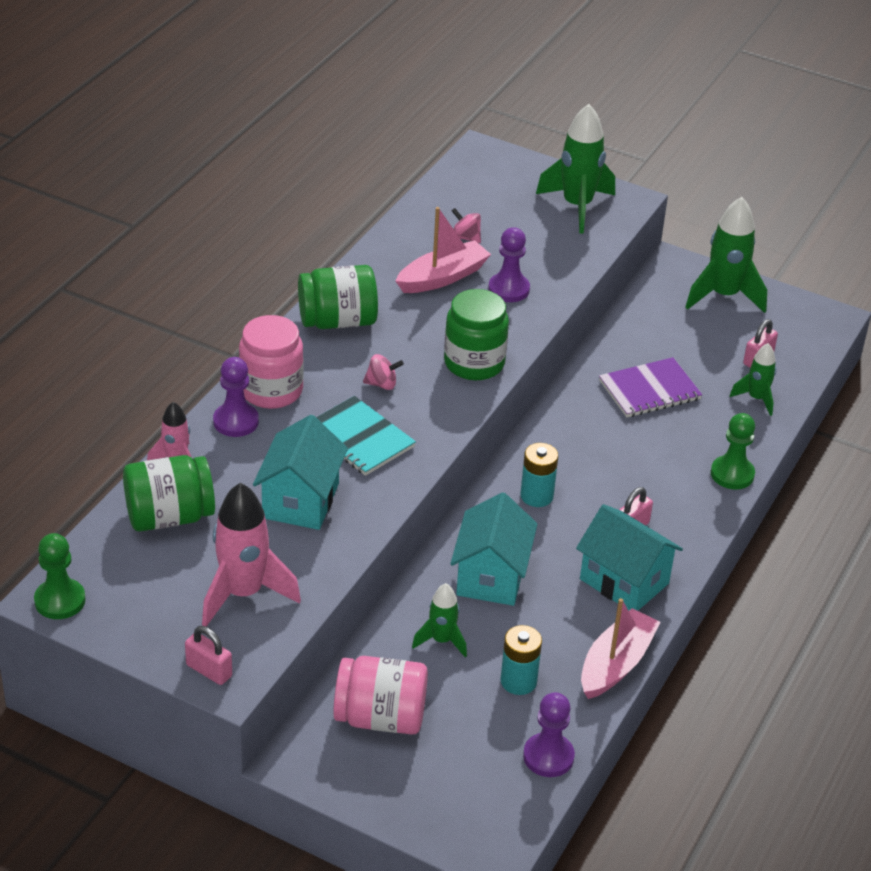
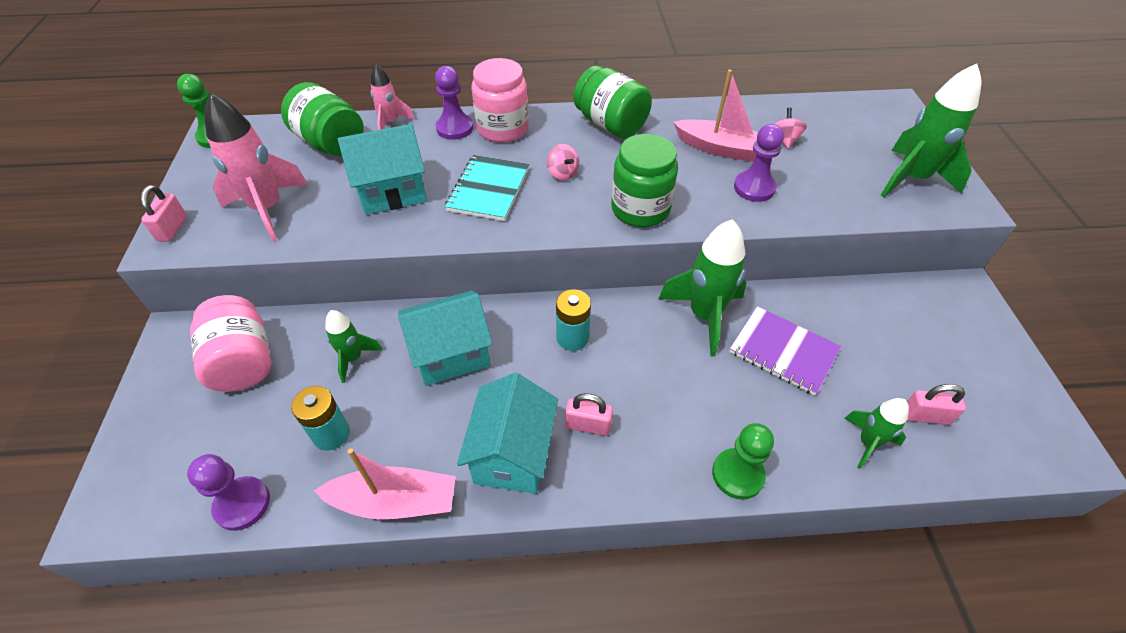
camera: 60 degrees right, 10 degrees up
green rocket [686,197,767,313] -> green rocket moved to [659,219,747,356]

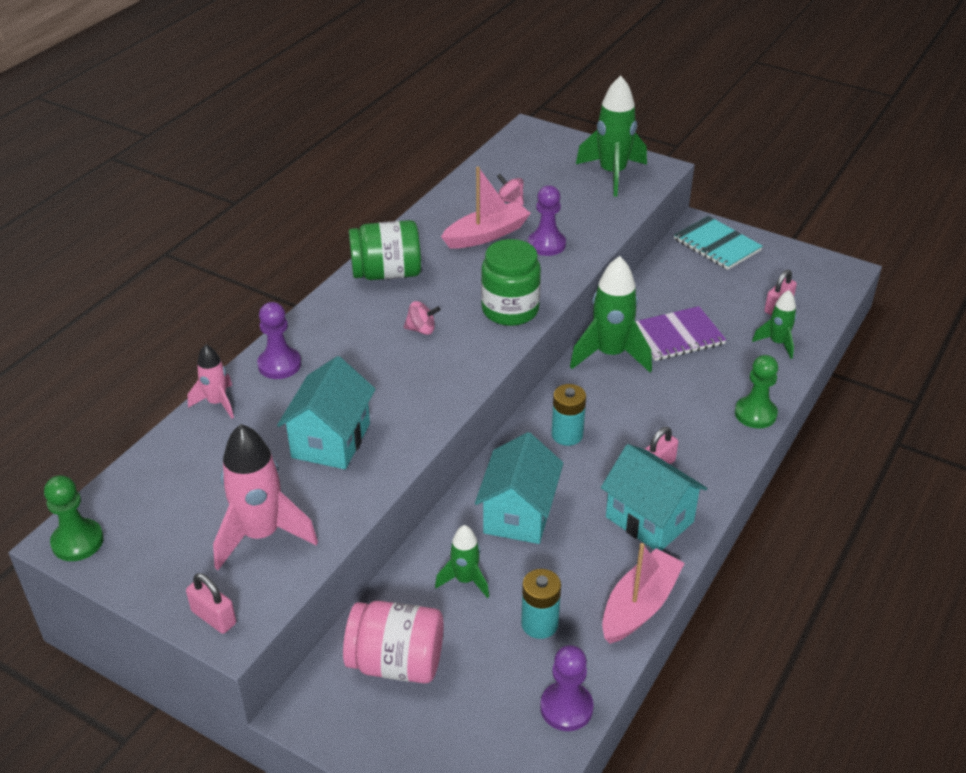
camera: 55 degrees left, 10 degrees down
green jar [281,82,364,156] -> none
turquoise notebook [445,155,529,221] -> turquoise notebook moved to [674,216,763,270]
pink jar [471,58,529,143] -> none

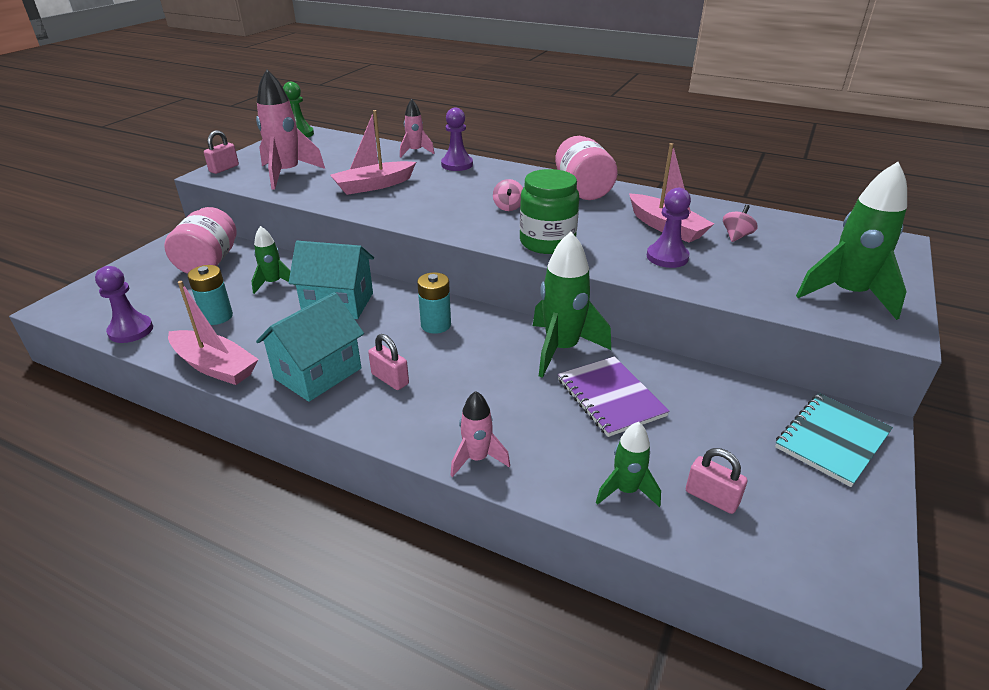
camera: 85 degrees right, 5 degrees down
turquoise house [277,356,376,469] -> pink boat [330,110,416,195]
green jar [349,220,421,280] -> pink jar [555,136,618,200]
green pawn [735,355,778,428] -> pink rocket [450,391,510,477]

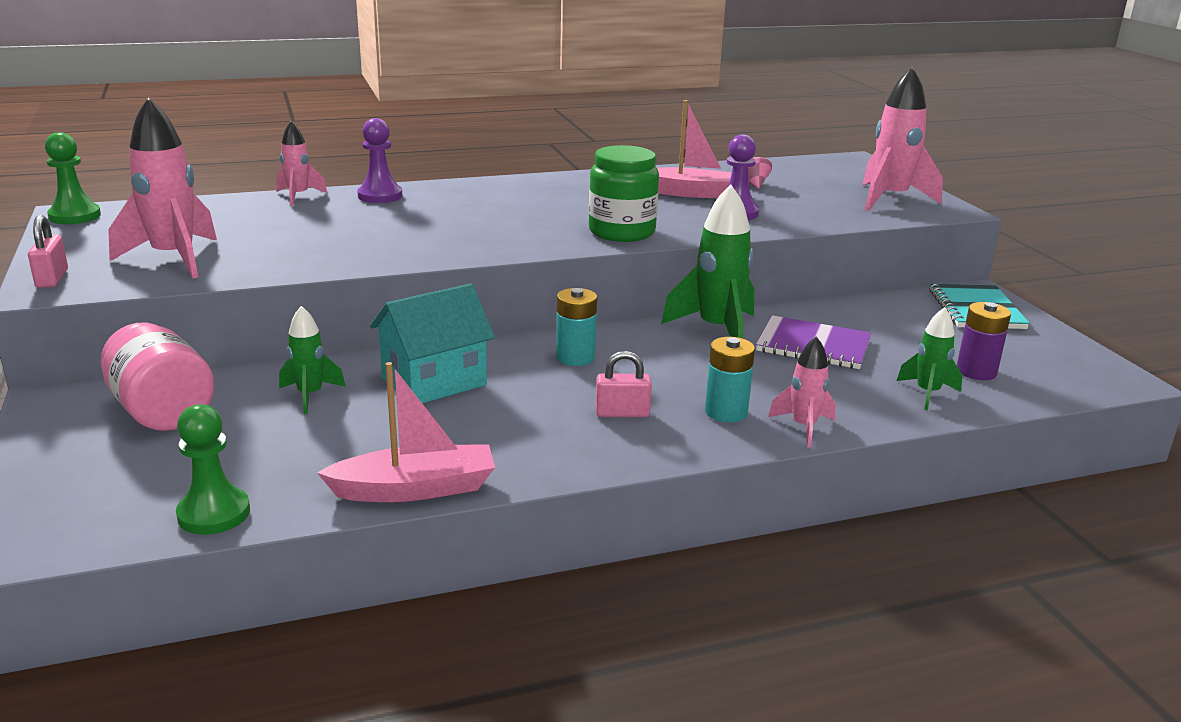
camera: 45 degrees left, 10 degrees down
purple pawn [95,266,153,343] -> green pawn [176,404,250,535]
turquoise battery [188,265,233,325] -> turquoise battery moved to [705,337,755,423]
turquoise house [256,292,364,402] -> none
pink boat [330,110,416,195] -> none
pink spinning top [493,179,523,211] -> none
pink jar [555,136,618,200] -> none
pink padlock [686,448,747,514] -> purple battery [957,302,1011,380]
green rocket [796,162,907,320] -> pink rocket [862,67,943,211]

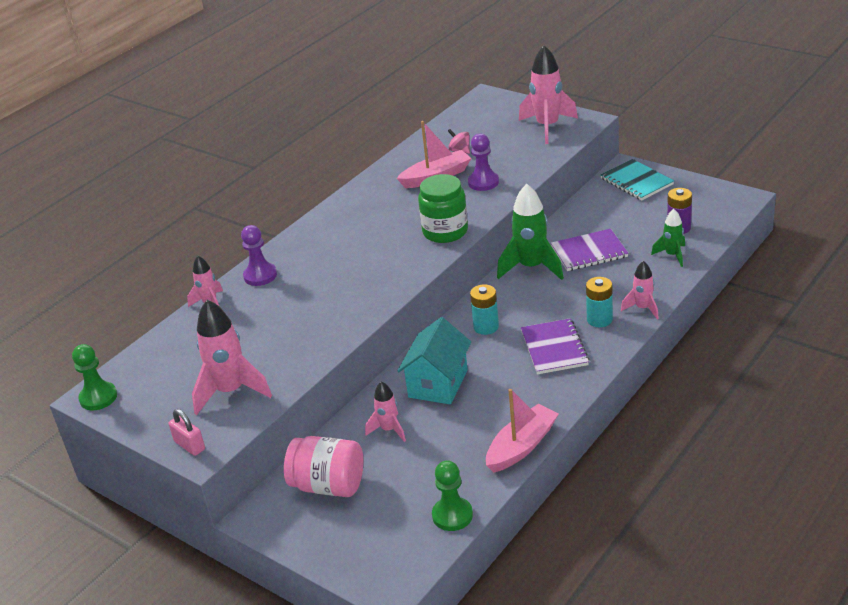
camera: 30 degrees left, 10 degrees up
green rocket [279,306,346,414] -> pink rocket [365,381,406,442]
pink padlock [595,351,652,417] -> purple notebook [521,318,589,374]

